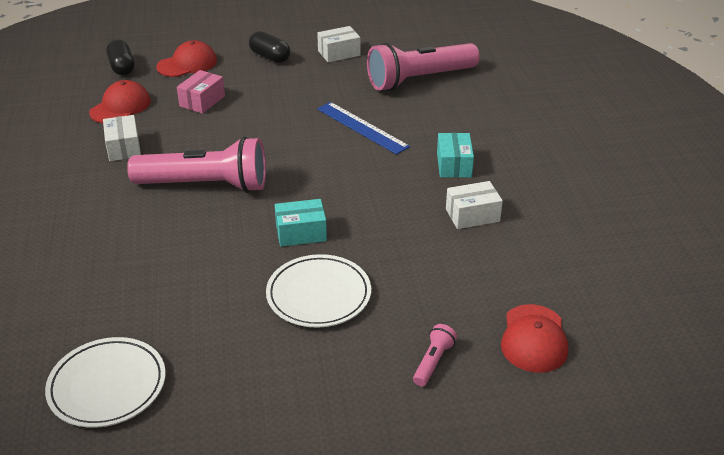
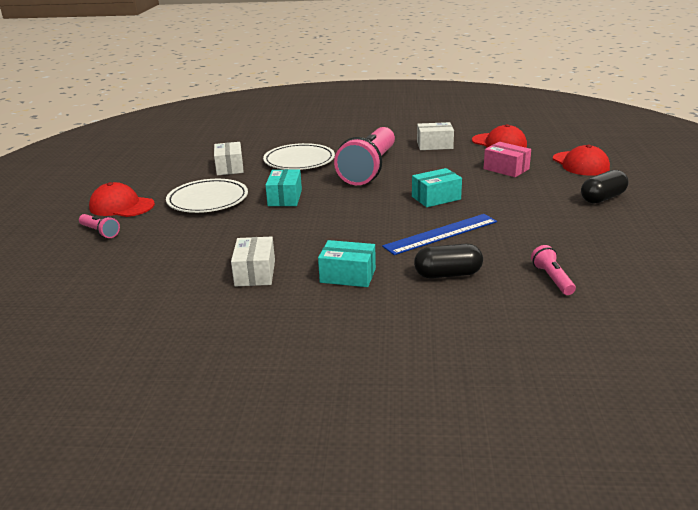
camera: 105 degrees right, 10 degrees down
white plate [45,337,166,428] -> white plate moved to [263,143,335,170]
black capsule [106,40,134,75] -> black capsule moved to [414,244,483,279]
white box [317,26,360,62] -> white box moved to [214,142,244,175]
pink flashlight [367,43,480,91] -> pink flashlight [531,245,576,295], size x0.41
red cap [501,304,568,373] -> red cap moved to [89,182,155,217]
none -> turquoise box [412,168,462,207]

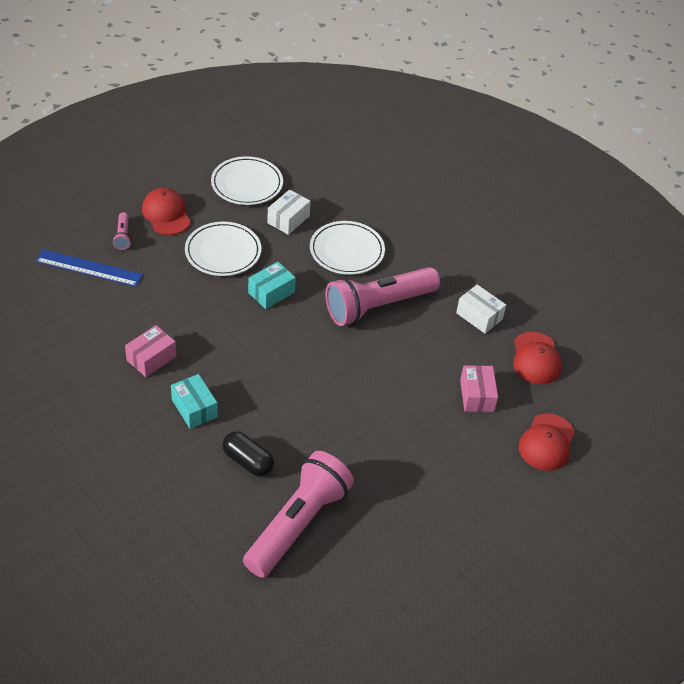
camera: 40 degrees right, 20 degrees up
white box [231,237,275,287] -> pink box [125,325,177,377]
blue ruler [382,214,497,255] -> blue ruler moved to [35,249,143,287]
turquoise box [412,168,462,207] -> none
pink flashlight [531,245,576,295] -> pink flashlight [243,451,354,578], size x2.45
black capsule [581,170,629,204] -> none
none -> white plate [211,156,283,205]

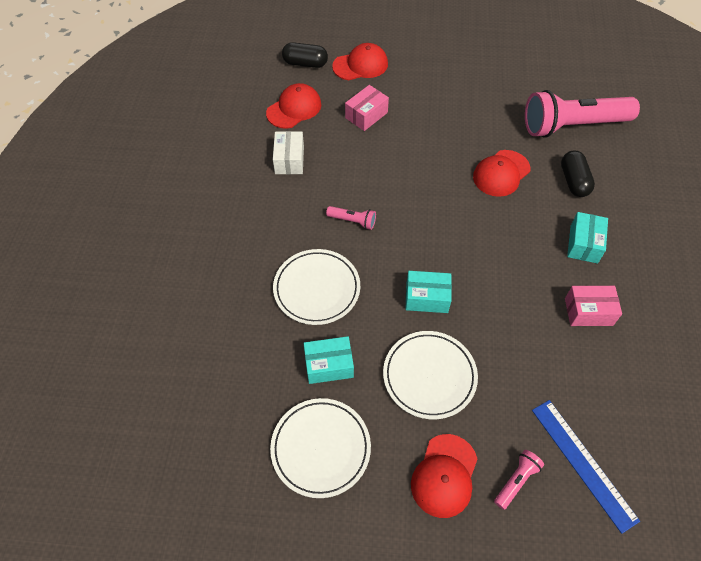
camera: 130 degrees left, 10 degrees up
white box [267,190,311,235] -> turquoise box [304,336,354,384]
pink flashlight [326,267,440,326] -> pink flashlight [326,206,376,230], size x0.41
none -> black capsule [282,42,328,68]
none -> red cap [473,150,530,197]

